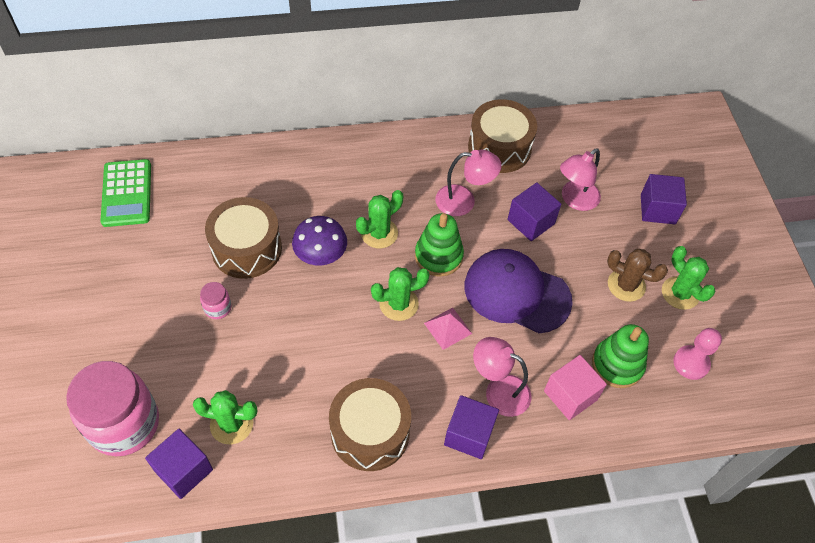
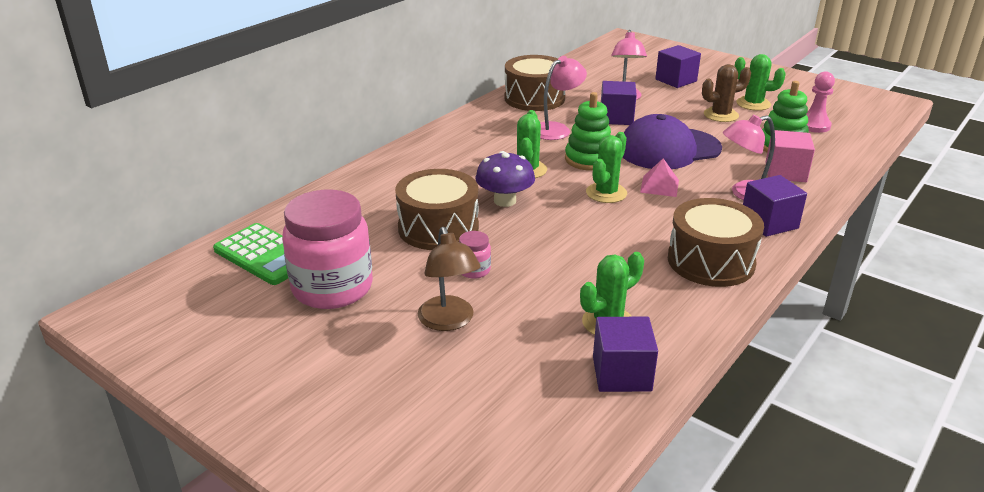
camera: 40 degrees left, 25 degrees down
pink jar [66,361,159,456] -> pink jar moved to [282,190,373,309]
none -> brown lamp [418,227,481,331]

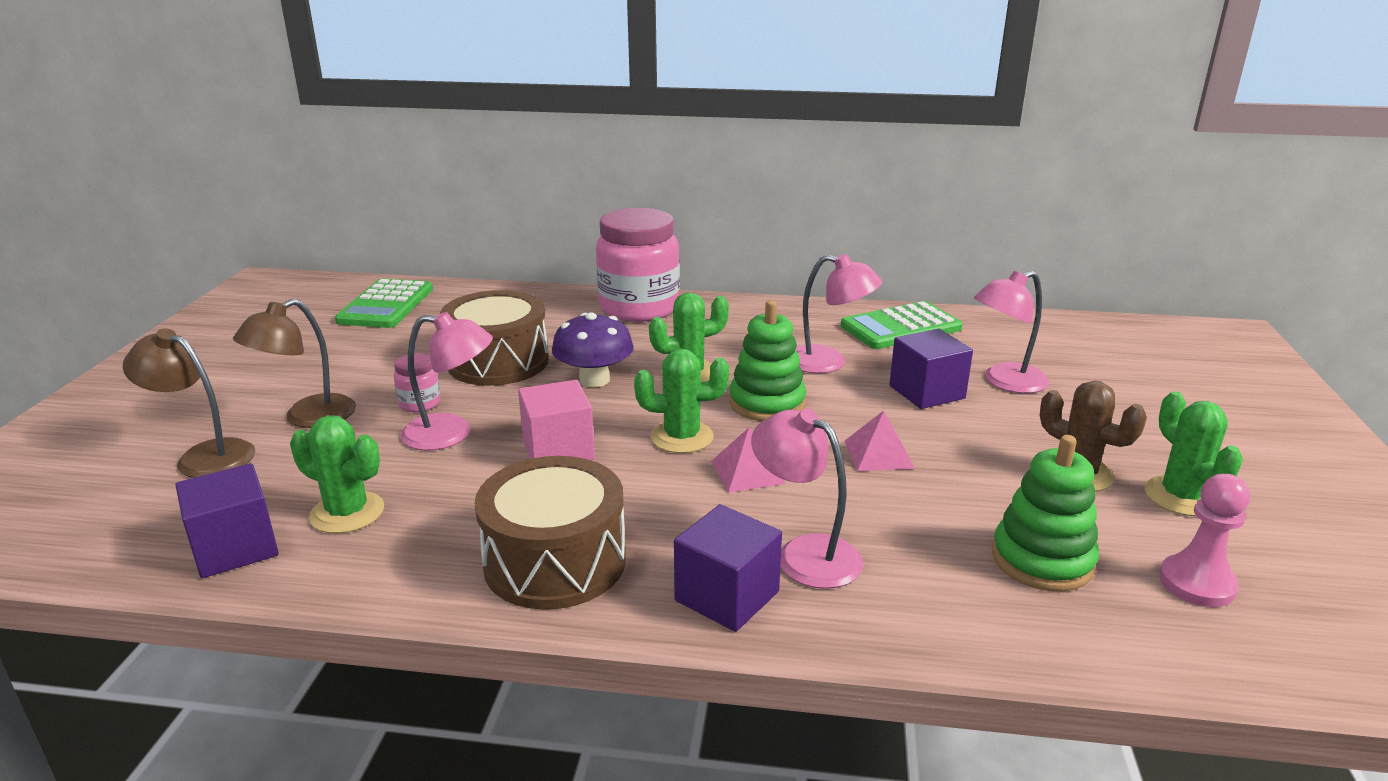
camera: 60 degrees right, 5 degrees down
pink jar [282,190,373,309] -> pink jar moved to [596,208,680,322]
brown drum [505,55,565,111] -> green calculator [841,301,963,349]
purple cap [623,114,722,169] -> pink pyramid [845,410,915,471]
purple cube [655,45,701,88] -> none
pink cube [766,130,815,182] -> pink cube moved to [518,380,595,460]
none -> brown lamp [123,328,255,478]
none -> pink lamp [400,312,493,451]

